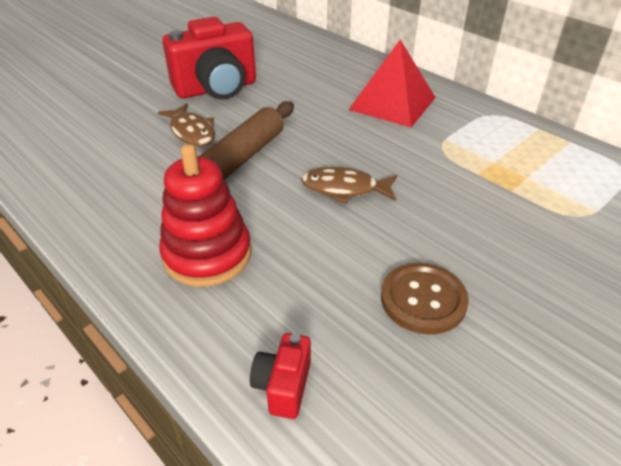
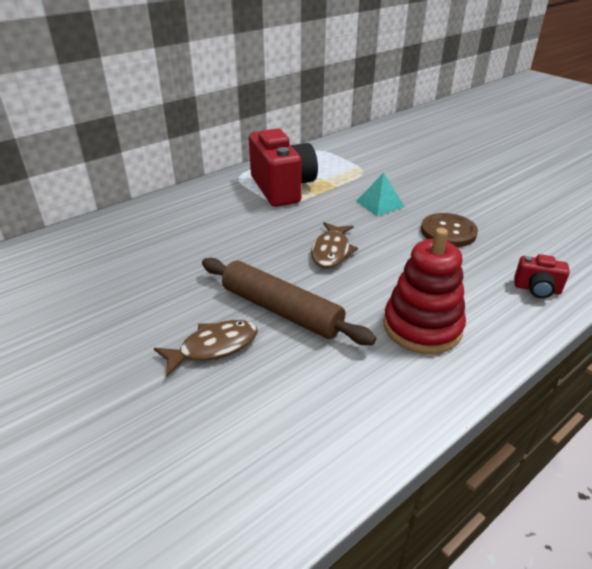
camera: 85 degrees left, 5 degrees down
red camera [162,17,256,100] -> red camera moved to [249,129,318,207]
red pyramid [349,40,436,127] -> none
none -> turquoise pyramid [356,173,405,216]

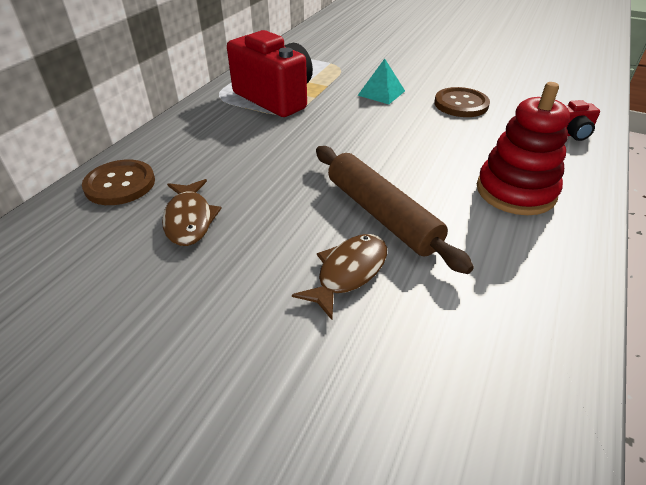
camera: 25 degrees left, 5 degrees up
brown rolling pin [202,258,376,345] -> brown rolling pin turned 45 degrees clockwise [316,146,474,274]
brown fish [311,222,358,268] -> brown fish moved to [162,179,222,246]
none -> brown button [82,160,155,205]

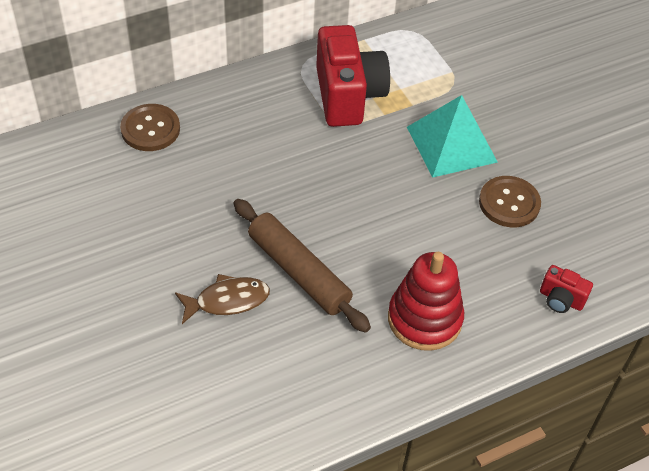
camera: 35 degrees right, 10 degrees up
brown fish [162,179,222,246] -> none
brown rolling pin [316,146,474,274] -> brown rolling pin turned 45 degrees counterclockwise [234,199,371,333]
turquoise pyramid [358,59,405,104] -> turquoise pyramid [407,95,497,178], size x1.74

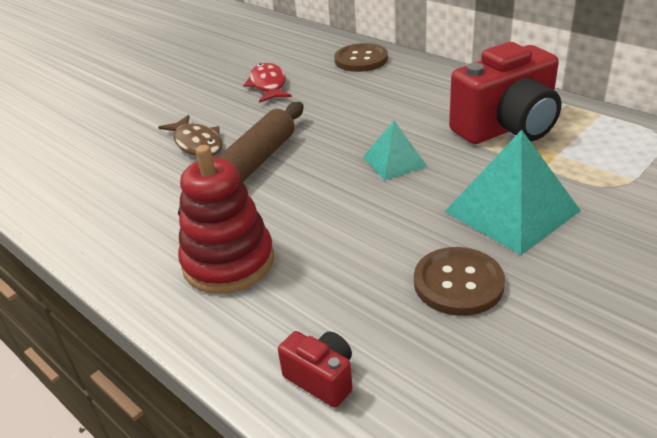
camera: 75 degrees right, 15 degrees down
red camera [540,265,593,313] -> red camera turned 120 degrees clockwise [278,331,353,408]
none -> red fish [244,63,292,103]
none -> turquoise pyramid [363,121,428,180]

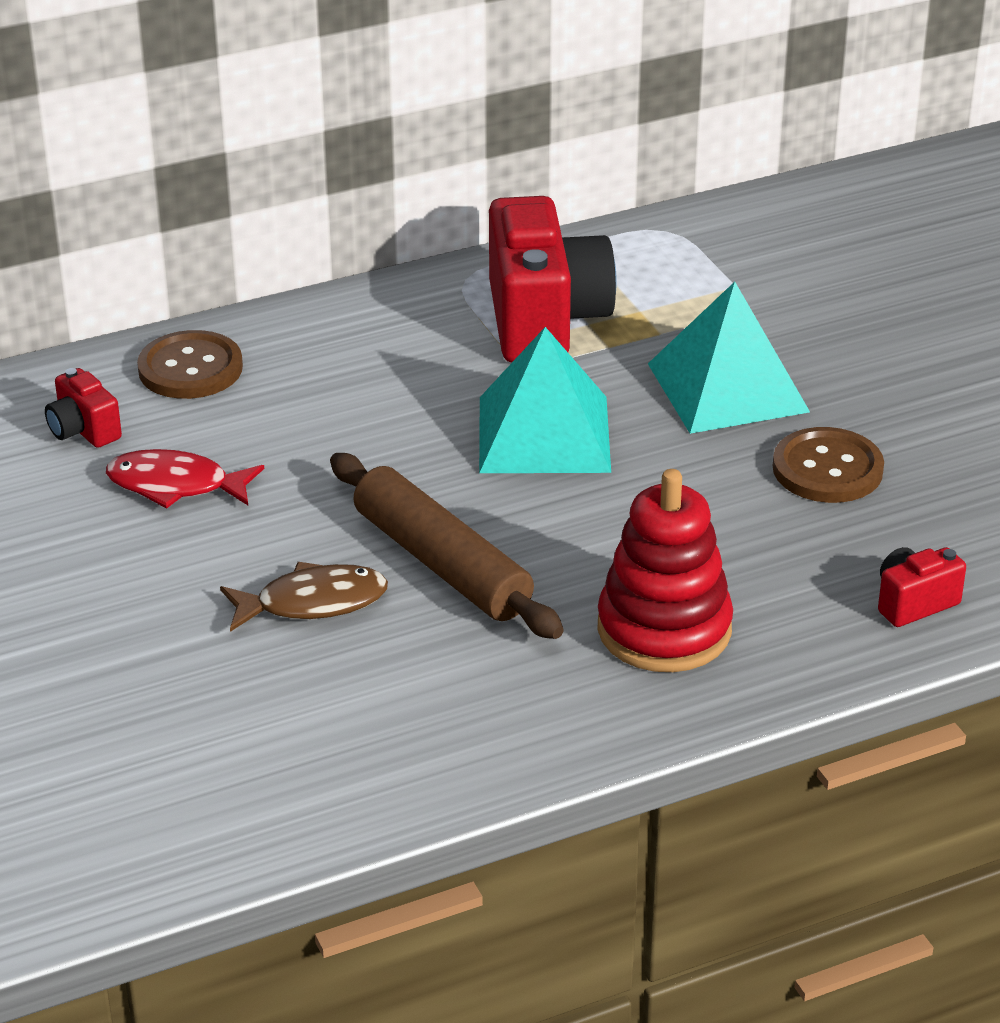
camera: 70 degrees left, 0 degrees up
turquoise pyramid [363,121,428,180] -> turquoise pyramid [479,327,611,473], size x1.74
none -> red camera [45,368,122,448]

